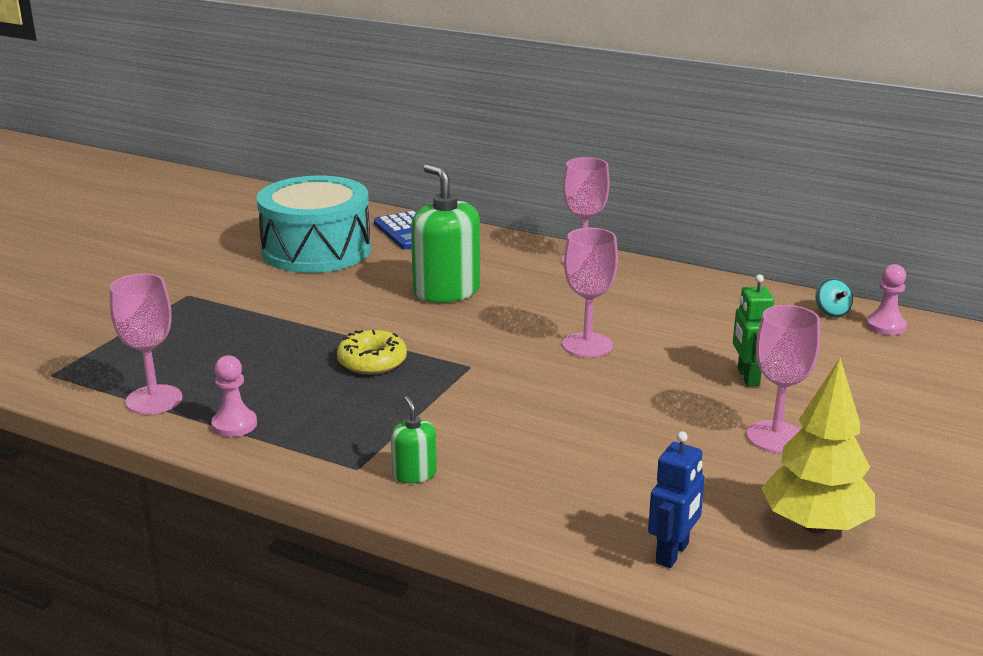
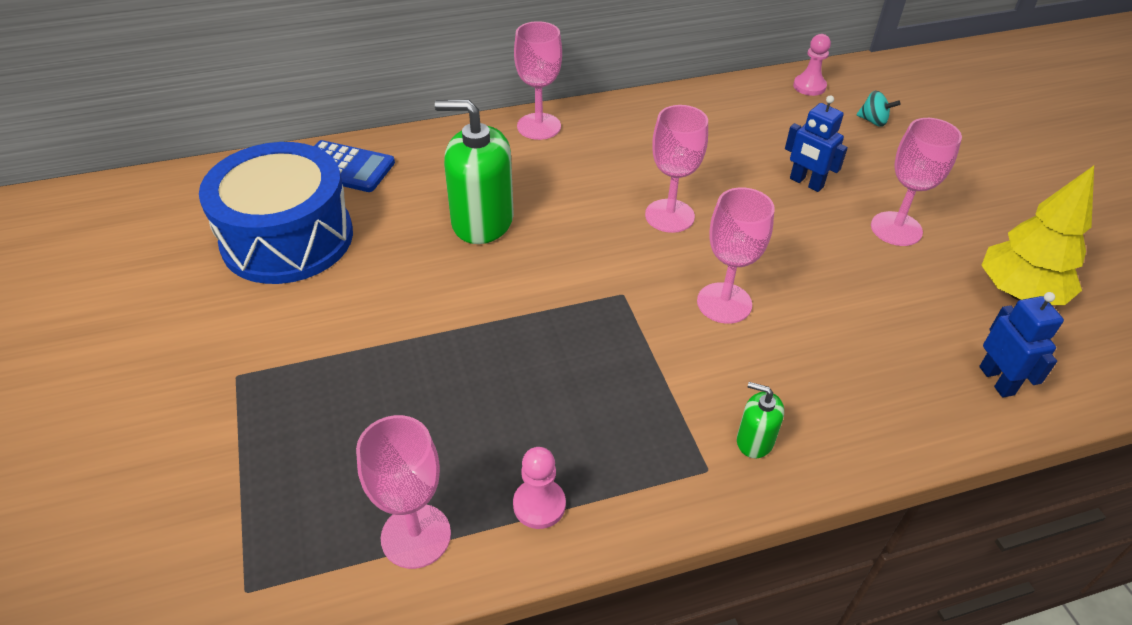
camera: 45 degrees left, 20 degrees up
turquoise drum [257,176,371,273] -> blue drum [199,142,353,284]
yellow donut [337,330,407,375] -> none
green robot [733,274,774,386] -> blue robot [785,95,848,192]
turquoise spinning top [815,278,853,318] -> turquoise spinning top moved to [856,91,900,127]
none -> pink goblet [697,187,775,324]

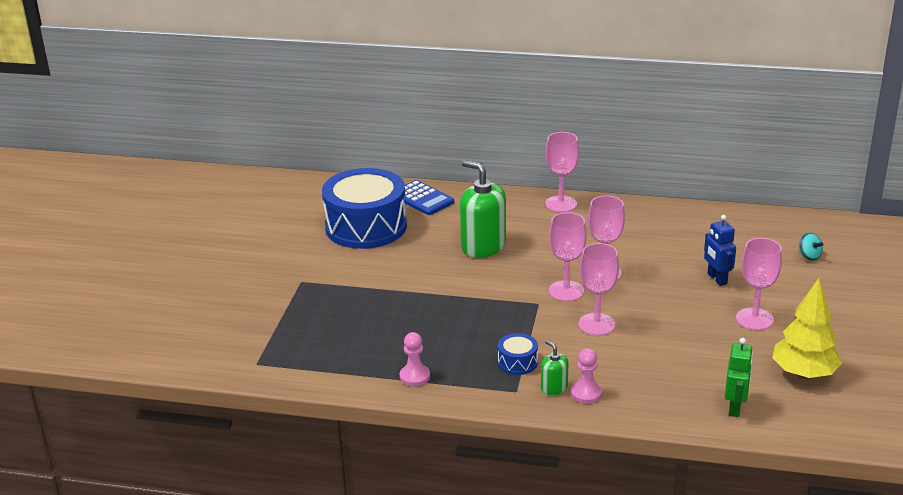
camera: 30 degrees right, 15 degrees down
pink goblet [356,415,451,569] -> pink goblet moved to [549,212,587,301]
pink pawn [793,34,831,96] -> pink pawn moved to [571,348,602,404]
blue robot [979,292,1064,398] -> green robot [725,338,753,417]
none -> blue drum [498,333,538,375]

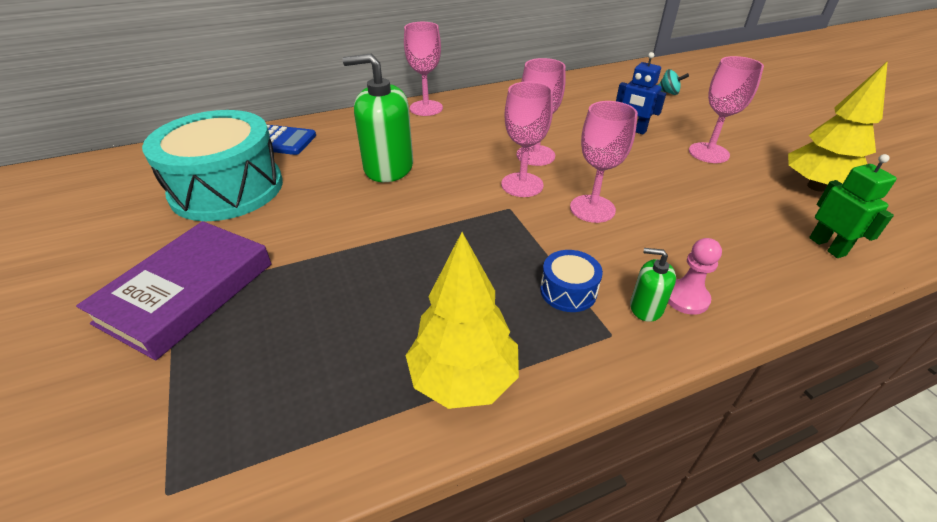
camera: 35 degrees left, 10 degrees up
blue drum [322,168,407,249] -> turquoise drum [142,110,283,221]
pink pawn [400,332,430,386] -> yellow tree [406,232,519,409]
none -> purple book [76,221,272,360]

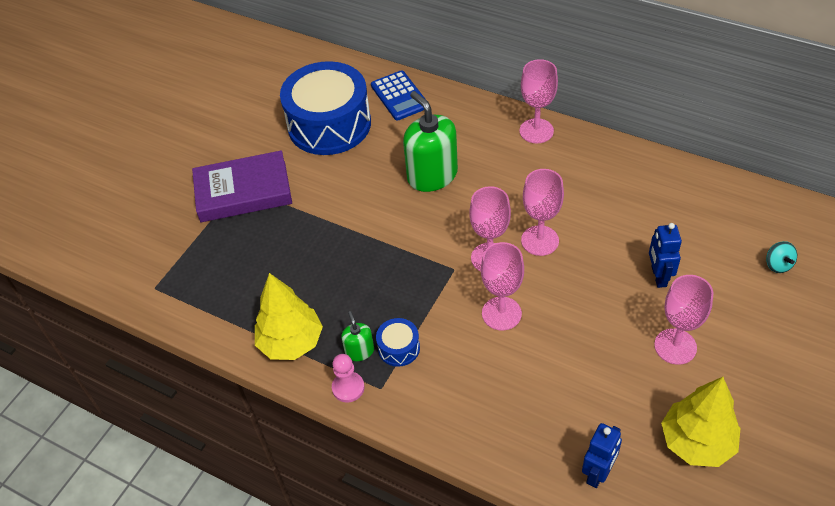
camera: 55 degrees right, 10 degrees up
turquoise drum [142,110,283,221] -> blue drum [280,61,371,155]
green soap dispenser [630,248,676,322] -> green soap dispenser moved to [341,311,374,361]
pink pawn [668,238,722,315] -> pink pawn moved to [332,354,364,403]
green robot [809,154,897,258] -> blue robot [582,423,622,488]

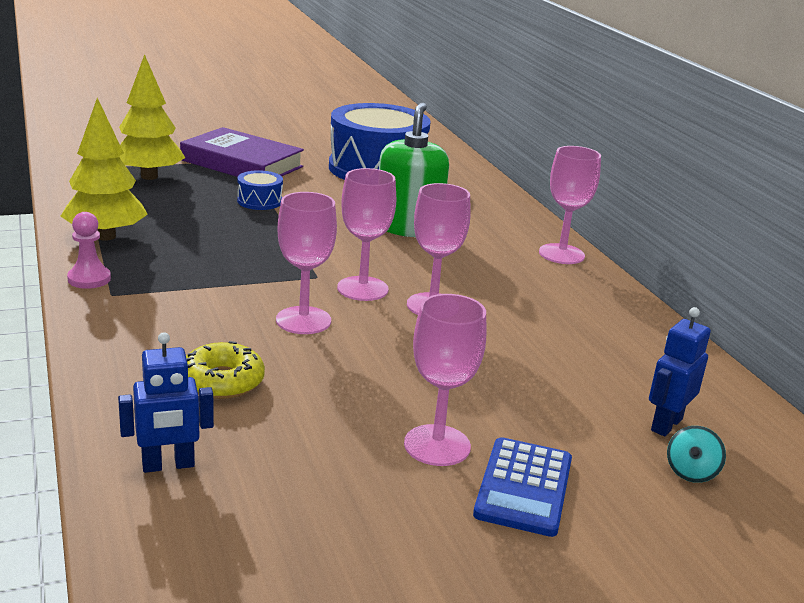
camera: 35 degrees right, 25 degrees down
green soap dispenser [341,311,374,361] -> none
blue calculator [371,70,425,120] -> blue calculator moved to [473,437,572,537]
blue drum [376,318,420,367] -> blue drum moved to [237,170,283,210]
blue robot [649,223,682,288] -> blue robot moved to [649,307,711,436]
yellow tree [661,377,740,467] -> yellow tree moved to [119,54,185,180]
none -> yellow donut [186,341,265,399]

